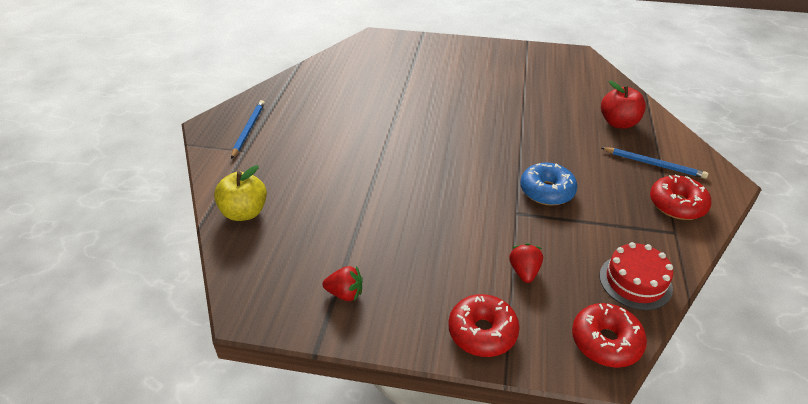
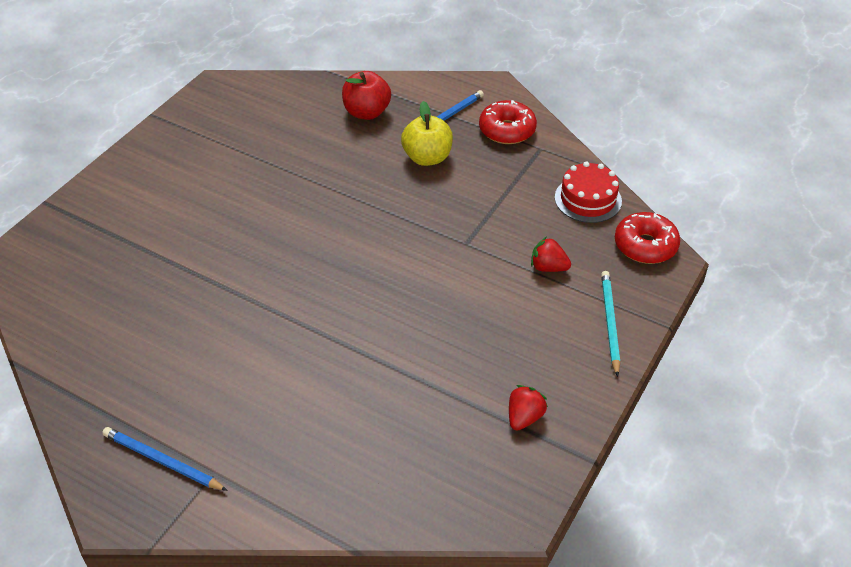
camera: 70 degrees left, 5 degrees up
yellow apple [214,165,267,221] -> yellow apple moved to [401,101,453,166]
red donut [448,294,520,357] -> turquoise pencil [601,271,620,377]
blue donut [520,163,578,206] -> none

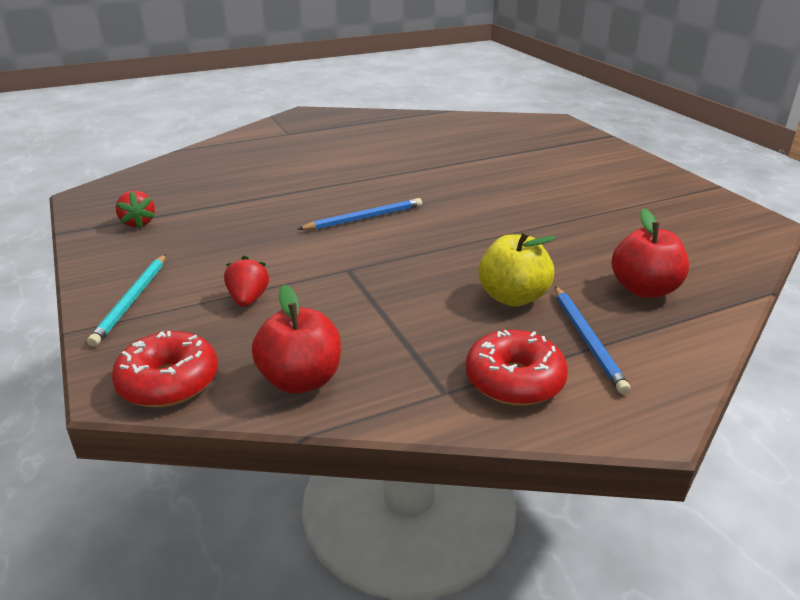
camera: 125 degrees right, 15 degrees down
blue pencil [102,427,228,491] -> blue pencil moved to [298,198,422,230]
red strawberry [531,236,571,272] -> red strawberry turned 60 degrees counterclockwise [224,256,269,307]
red cake [555,161,622,223] -> red apple [252,285,341,394]
turquoise pencil [601,271,620,377] -> turquoise pencil turned 60 degrees clockwise [87,254,166,347]

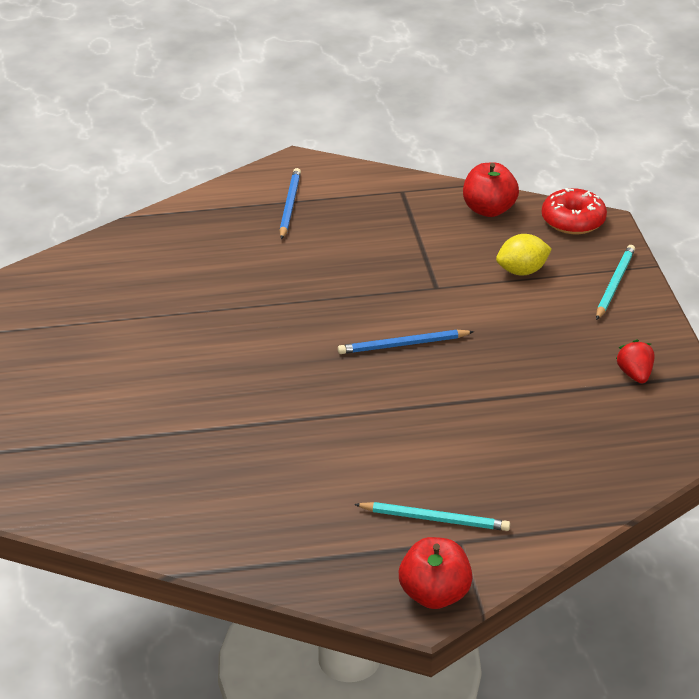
camera: 165 degrees left, 5 degrees up
red strawberry [224,256,269,307] -> yellow lemon [496,234,552,276]
red donut [466,330,568,406] -> none
yellow apple [478,231,556,307] -> none
red apple [611,209,689,298] -> red apple moved to [399,537,473,609]
none -> turquoise pencil [354,502,510,531]

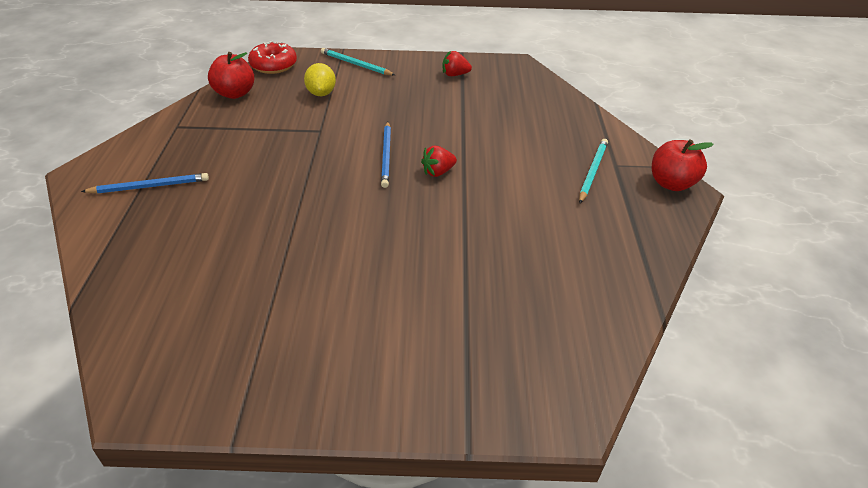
camera: 80 degrees left, 5 degrees up
blue pencil [280,168,301,239] -> blue pencil turned 150 degrees clockwise [81,173,209,194]
none -> red strawberry [421,146,457,177]

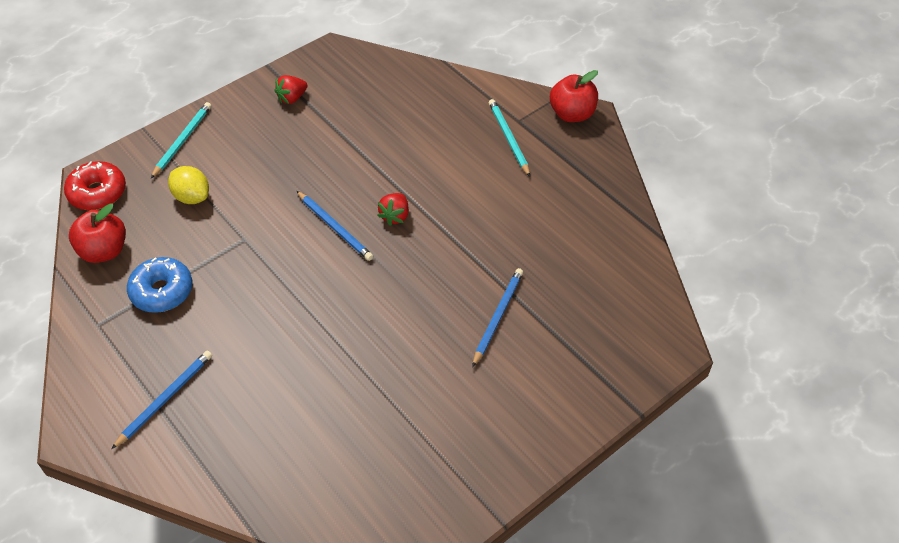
camera: 40 degrees left, 10 degrees up
turquoise pencil [321,48,395,75] -> turquoise pencil turned 120 degrees clockwise [151,102,211,178]
none -> blue donut [127,257,192,313]
none -> blue pencil [472,268,523,367]

